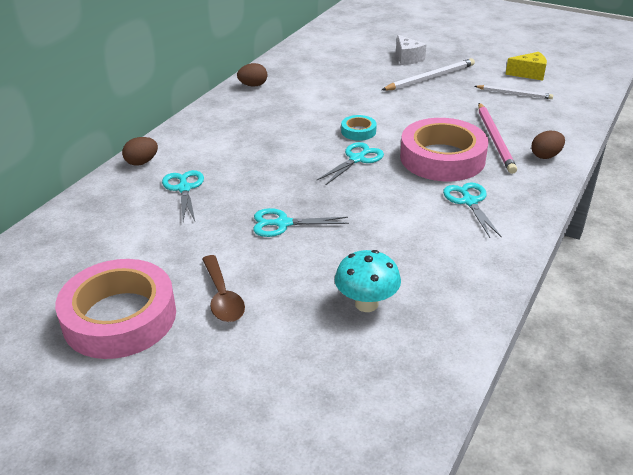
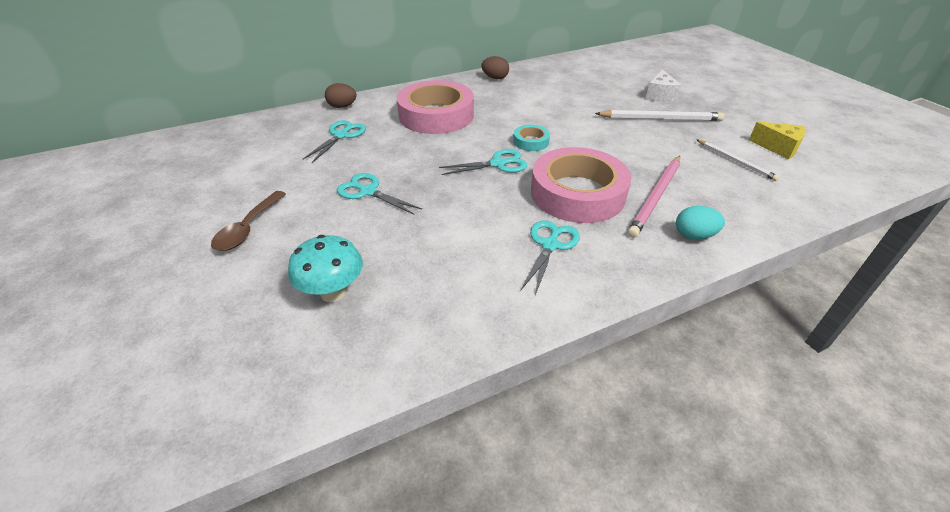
camera: 35 degrees right, 5 degrees up
pink tape [55,259,176,359] -> pink tape moved to [397,80,474,134]
brown egg [531,131,565,159] -> turquoise egg [676,206,725,239]

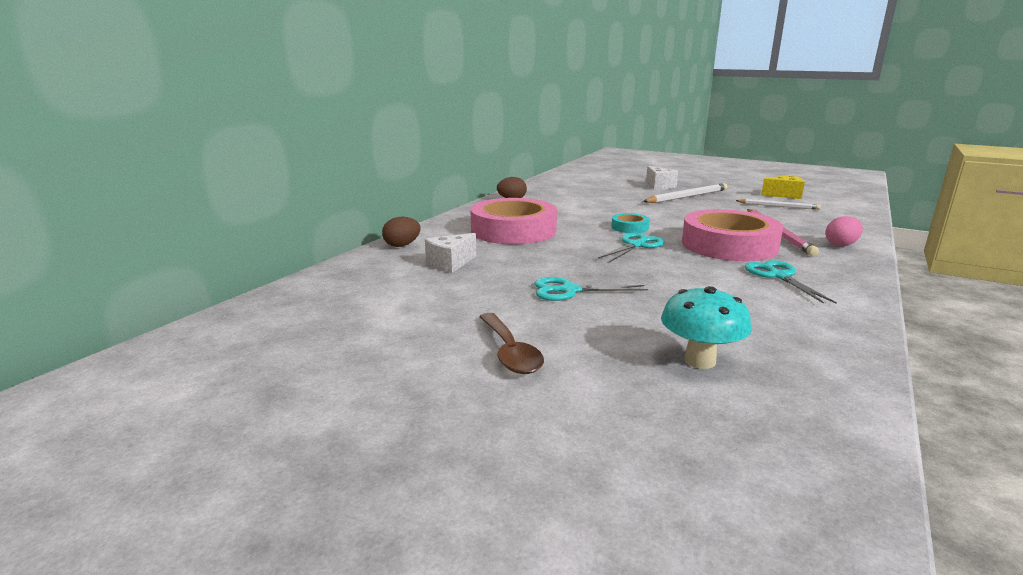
camera: 35 degrees left, 20 degrees down
turquoise scissors [303,120,366,163] -> white cheese [425,233,476,273]
turquoise egg [676,206,725,239] -> pink egg [825,216,863,246]

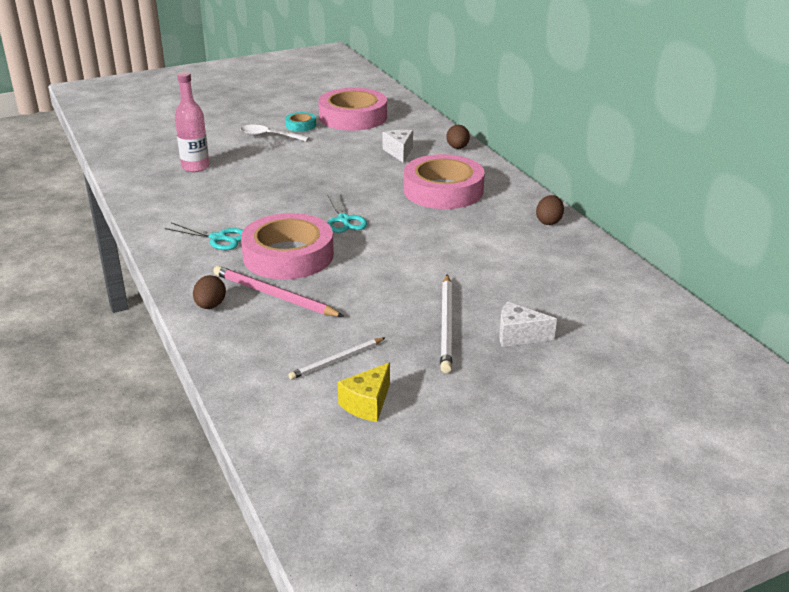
camera: 125 degrees right, 10 degrees up
brown spoon [479,313,544,374] -> white spoon [240,125,310,142]
turquoise scissors [534,277,648,301] -> none
turquoise tape [611,213,650,233] -> turquoise tape moved to [285,112,316,132]
turquoise mushroom [661,286,752,369] -> pink bottle [175,72,209,172]
pink egg [825,216,863,246] -> brown egg [193,275,226,309]
none -> pink tape [318,88,387,131]

